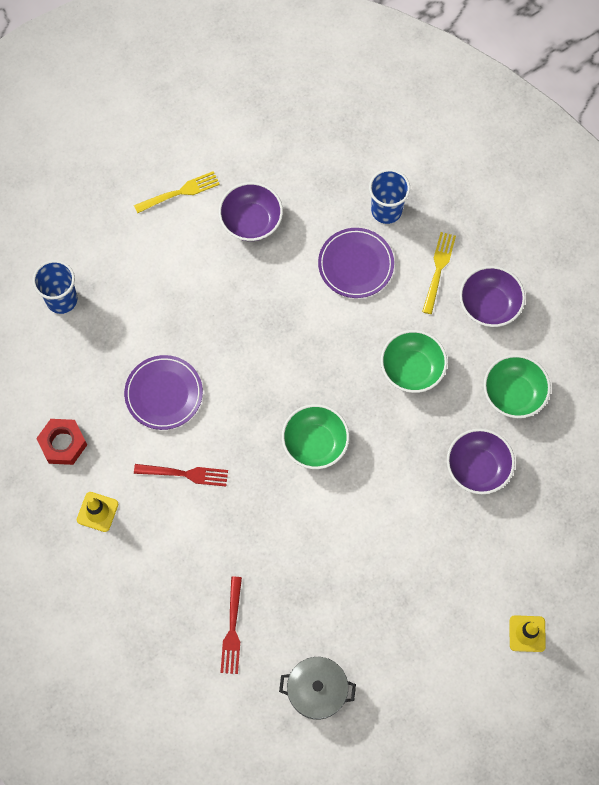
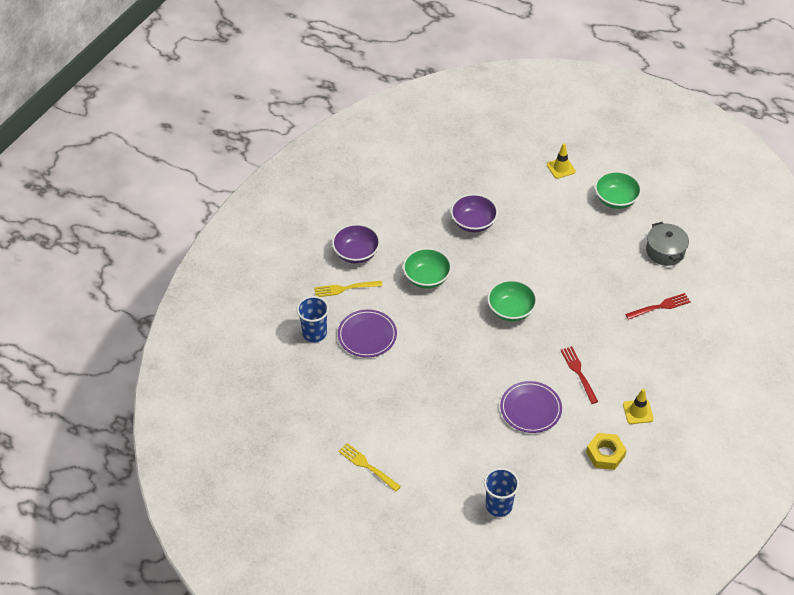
camera: 115 degrees left, 20 degrees down
red nut [36,419,87,465] -> yellow nut [586,433,627,470]
purple bowl [219,182,283,241] -> none
green bowl [484,355,551,418] -> green bowl moved to [595,171,642,209]

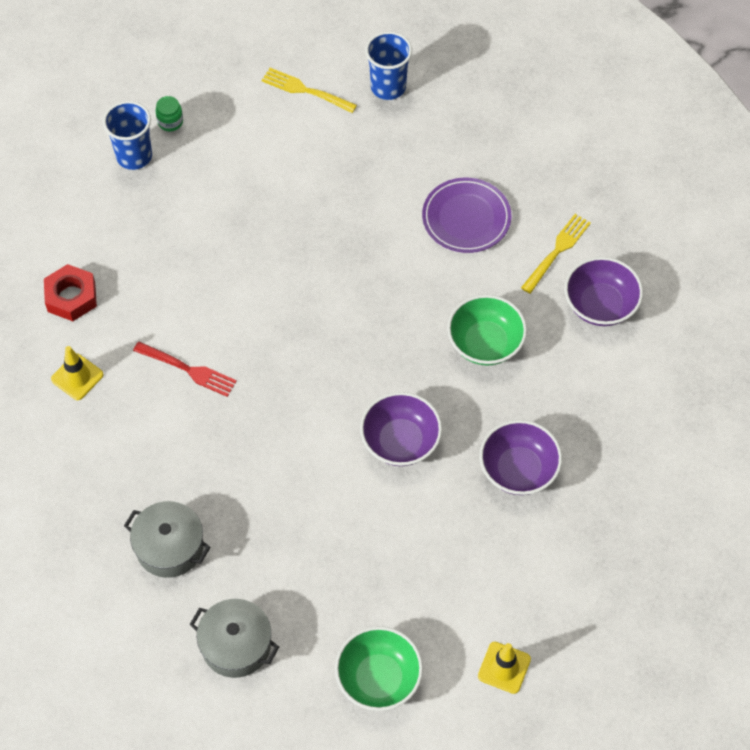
camera: 135 degrees right, 10 degrees up
blue cup [297,296,329,342] -> blue cup moved to [365,31,412,100]
yellow fork [338,443,401,492] -> yellow fork turned 150 degrees counterclockwise [262,68,357,113]
green bowl [487,280,537,321] -> none
purple plate [500,381,562,433] -> none
yellow nut [586,433,627,470] -> red nut [44,264,97,321]
red fork [625,293,691,320] -> grey pot [124,501,211,578]
none -> green jar [156,96,183,131]
none -> purple bowl [360,392,442,466]

